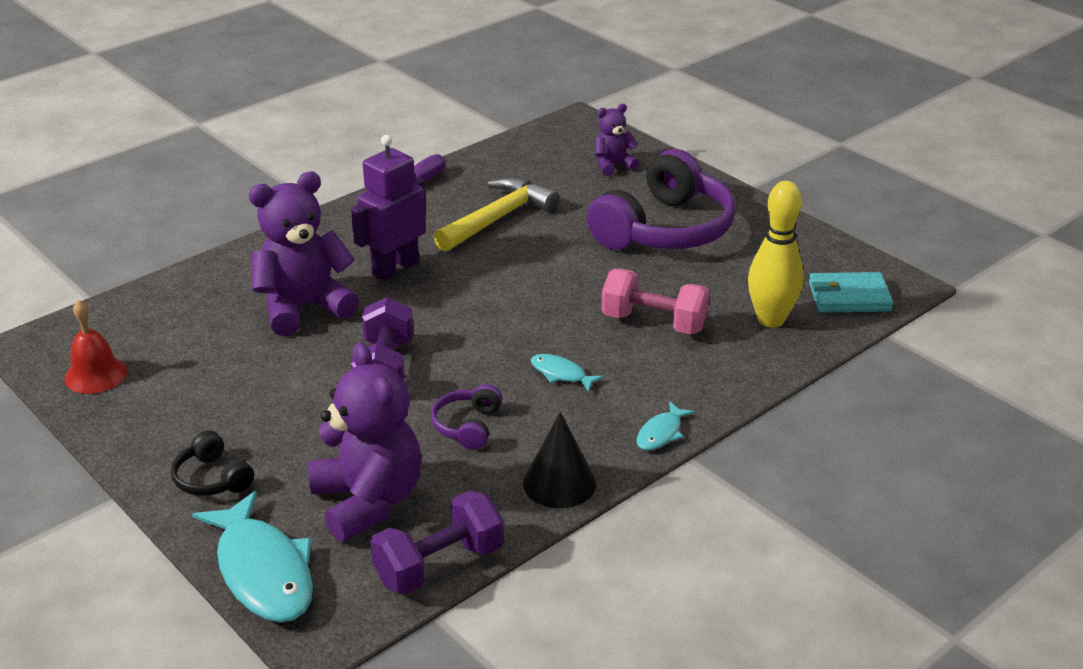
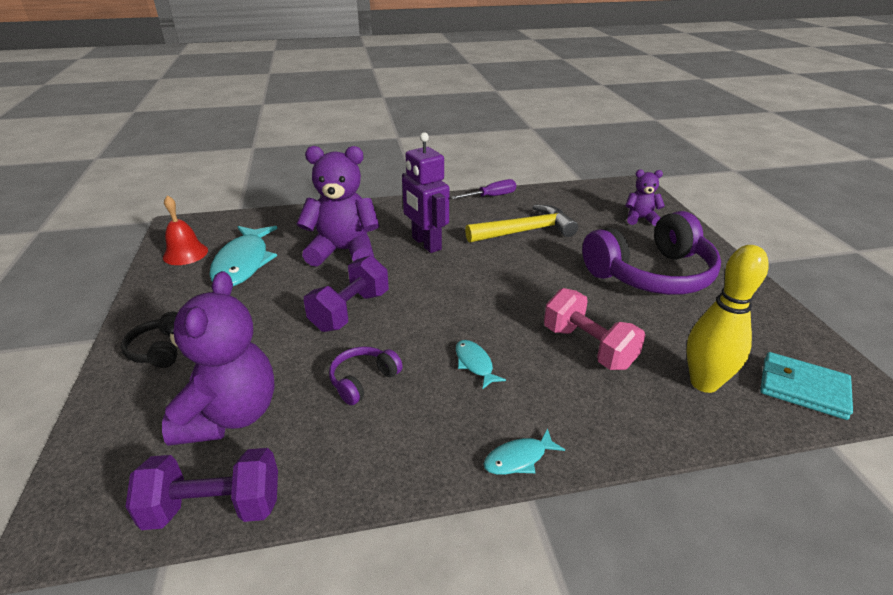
camera: 30 degrees right, 0 degrees up
turquoise fish [192,491,313,623] -> turquoise fish moved to [209,226,277,286]
purple robot [351,135,426,281] -> purple robot turned 105 degrees counterclockwise [402,132,449,253]
black cone [523,412,596,508] -> none

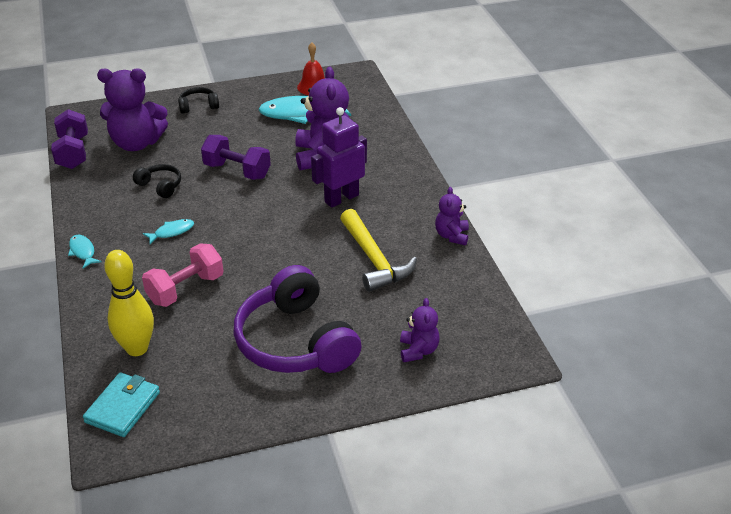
camera: 85 degrees right, 5 degrees up
purple headphones [329,346,403,405] -> black headphones [133,164,181,198]
purple screwdriver [451,179,516,199] -> purple teddy bear [435,187,469,245]

